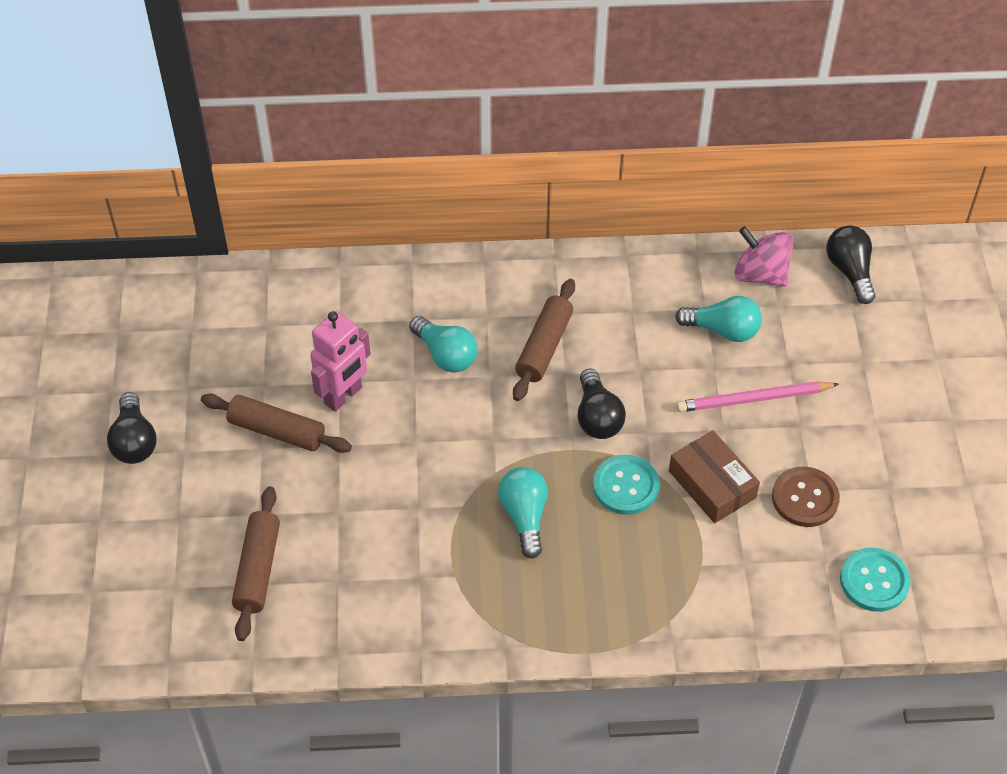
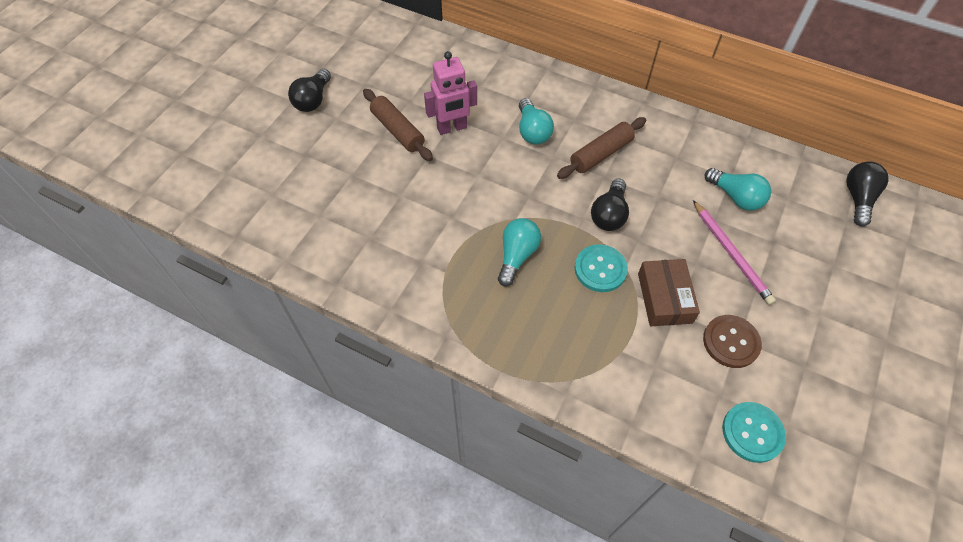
camera: 30 degrees right, 5 degrees up
brown rolling pin [232,486,280,641] -> none
pink pencil [676,381,839,412] -> pink pencil turned 135 degrees counterclockwise [693,200,776,305]
pink spinning top [734,226,793,287] -> none

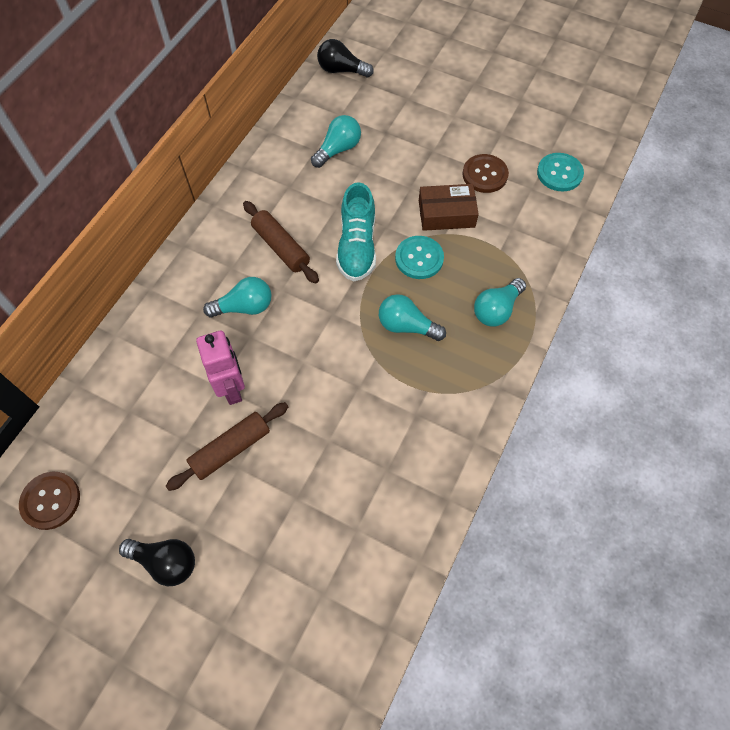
camera: 90 degrees left, 5 degrees up
black light bulb [591,178,629,231] -> turquoise shoe [336,182,376,282]
pink pencil [693,200,776,305] -> none
none -> brown button [19,472,80,530]
none -> turquoise light bulb [474,278,526,327]

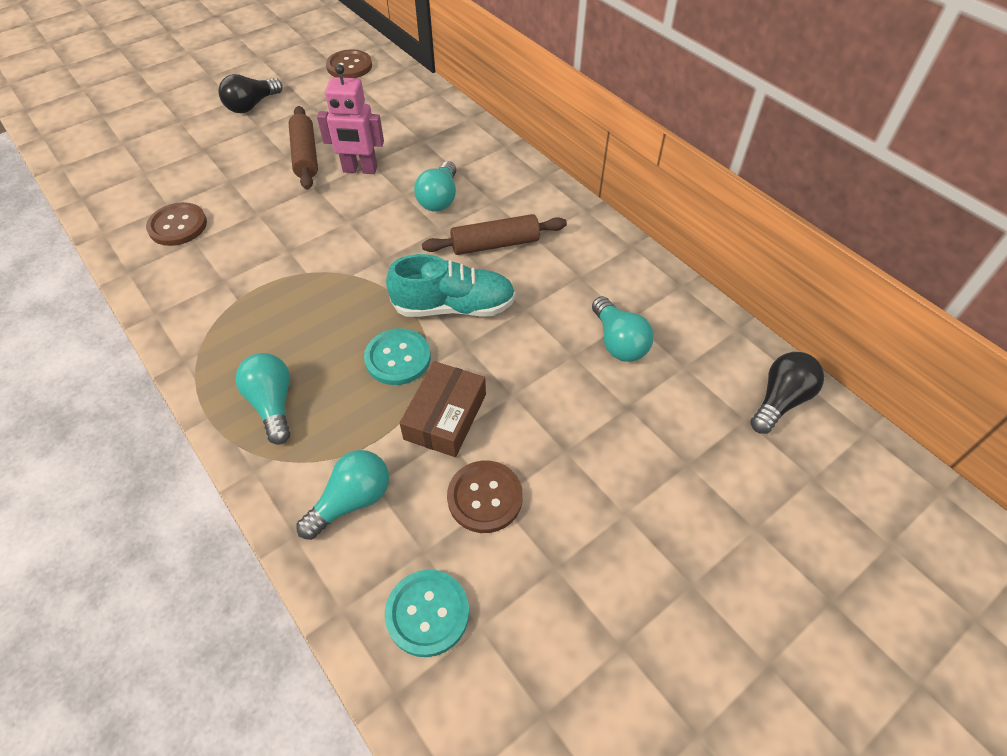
camera: 115 degrees right, 10 degrees down
turquoise shoe [336,182,376,282] -> turquoise shoe turned 150 degrees clockwise [386,254,516,317]
turquoise light bulb [379,294,446,341] -> turquoise light bulb moved to [296,450,389,540]
none -> brown button [146,202,207,246]

